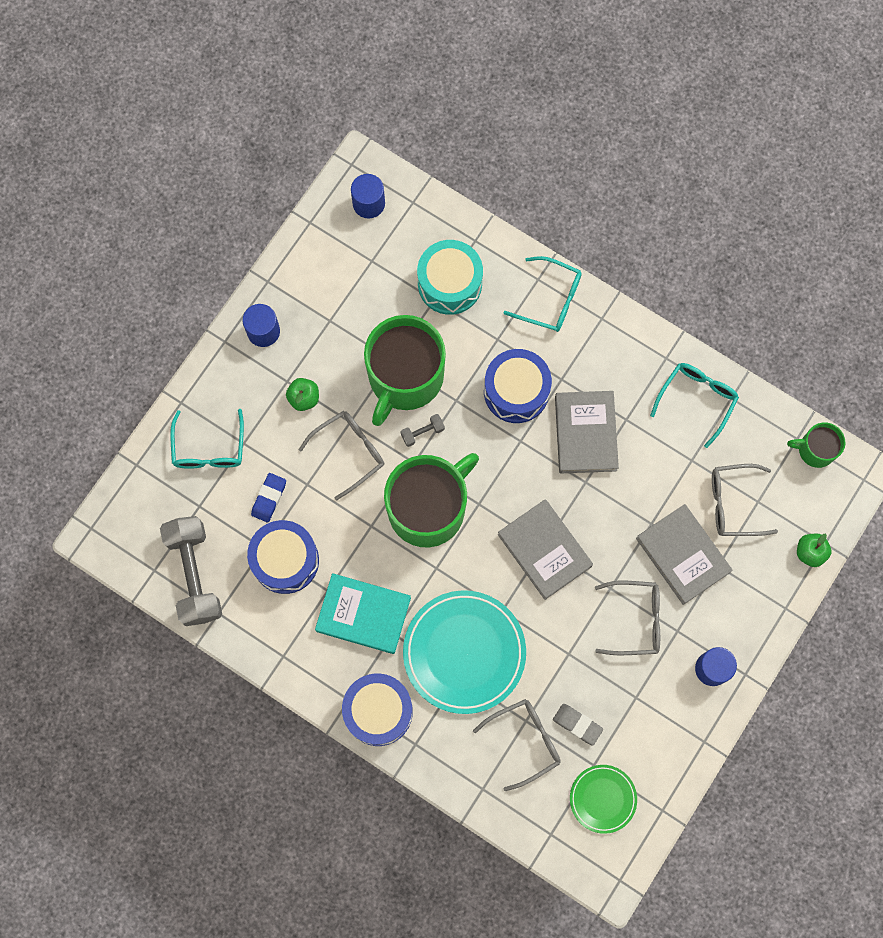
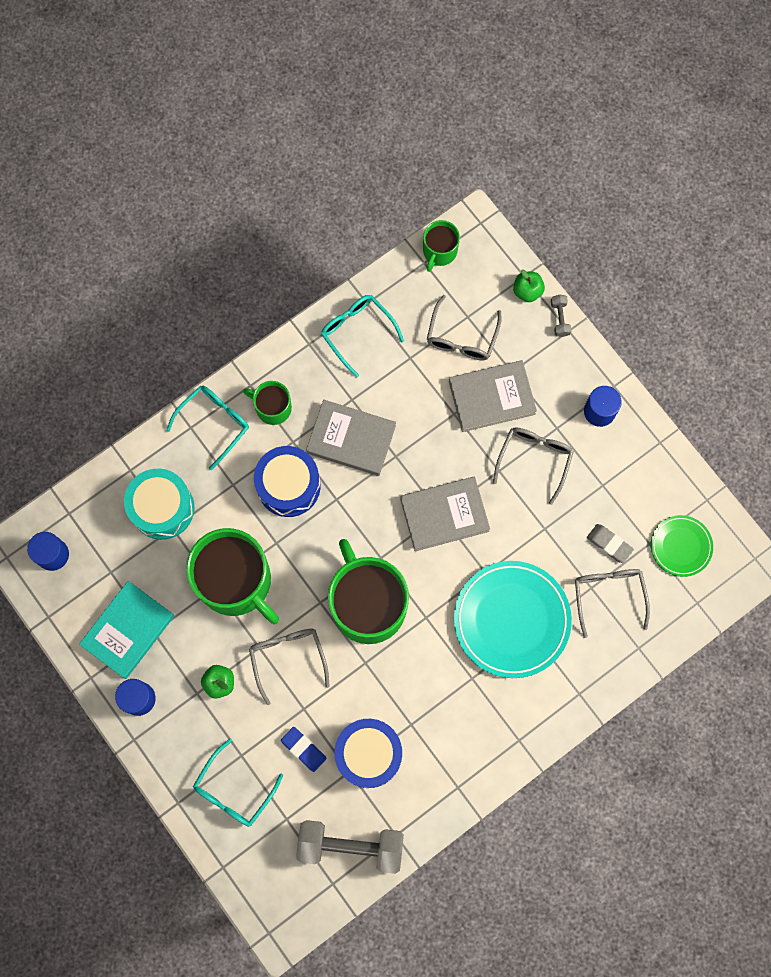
camera: 70 degrees left, 0 degrees up
turquoise glasses [170,409,244,469] -> turquoise glasses turned 105 degrees clockwise [193,739,283,827]
turquoise book [315,573,411,654] -> turquoise book moved to [79,581,174,679]
blue drum [342,674,413,746] -> none
grey dumbbell [401,414,445,447] -> grey dumbbell moved to [551,295,572,337]
grey eraser [553,704,603,746] -> grey eraser turned 75 degrees clockwise [587,524,634,563]
none -> green mug [243,381,292,425]

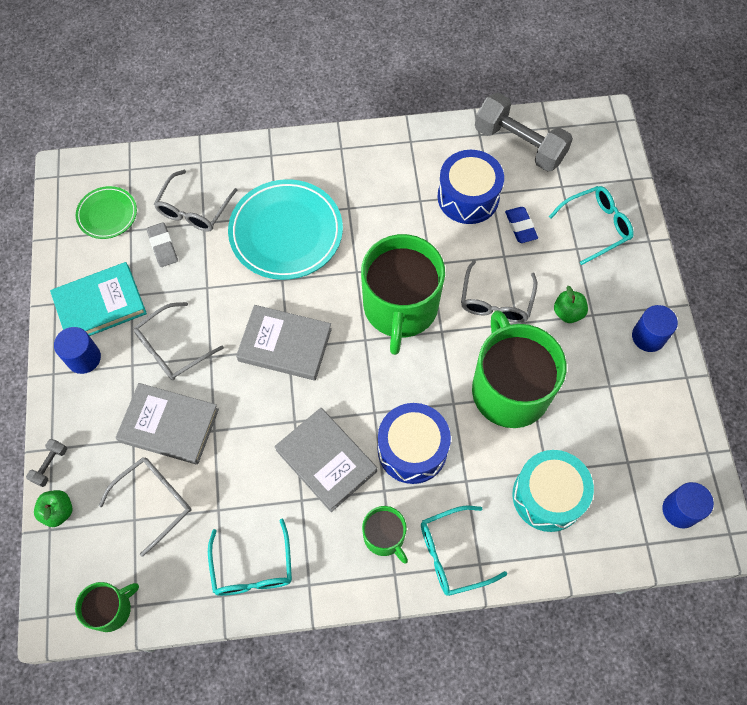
camera: 150 degrees left, 10 degrees down
turquoise book [79,581,174,679] -> turquoise book moved to [50,262,147,336]

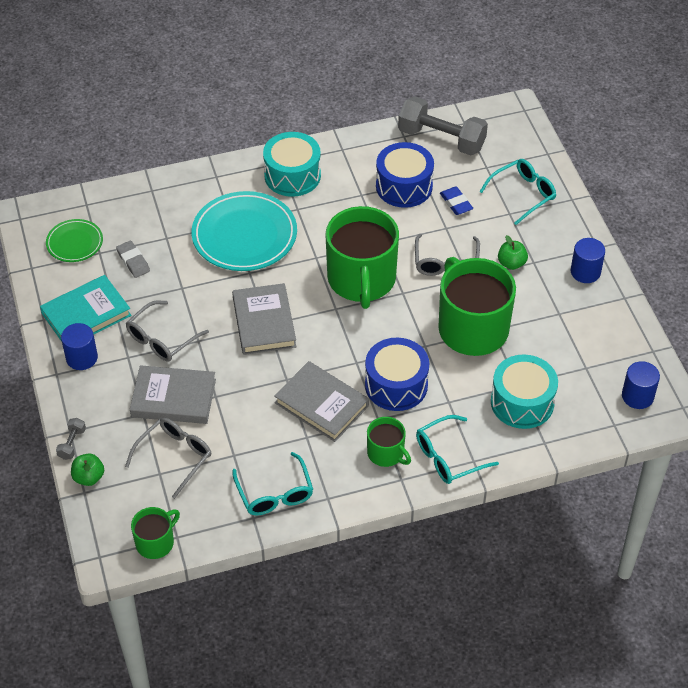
camera: 10 degrees left, 15 degrees down
grey glasses [154,170,237,232] -> none
grey book [236,305,332,380] -> grey book turned 75 degrees clockwise [232,283,296,355]
none -> turquoise drum [263,132,321,197]

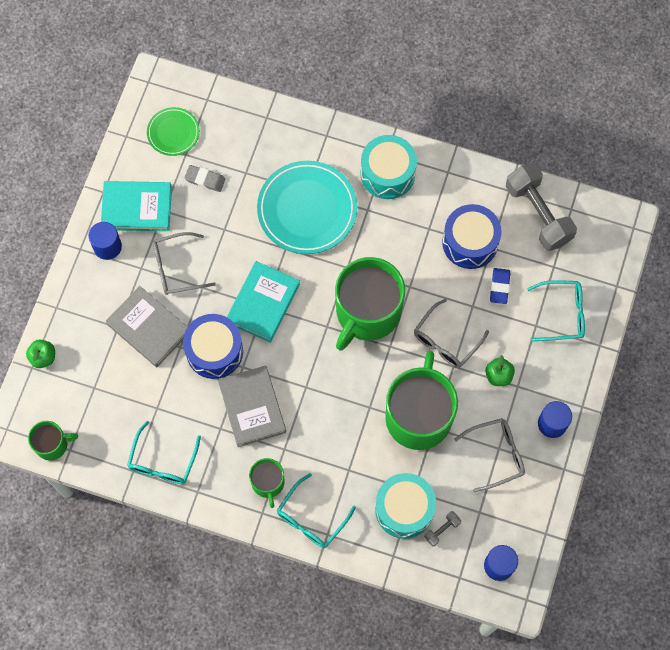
camera: 35 degrees right, 20 degrees up
grey dumbbell [56,418,86,460] -> grey dumbbell moved to [424,511,461,546]
grey eraser [116,241,150,278] -> grey eraser turned 75 degrees counterclockwise [184,165,226,192]
grey glasses [125,418,212,499] -> grey glasses moved to [454,418,525,492]
grey book [232,283,296,355] -> turquoise book [227,261,300,343]
blue drum [365,338,429,411] -> blue drum moved to [183,314,243,379]
turquoise glasses [416,415,499,484] -> turquoise glasses turned 60 degrees counterclockwise [277,473,356,548]

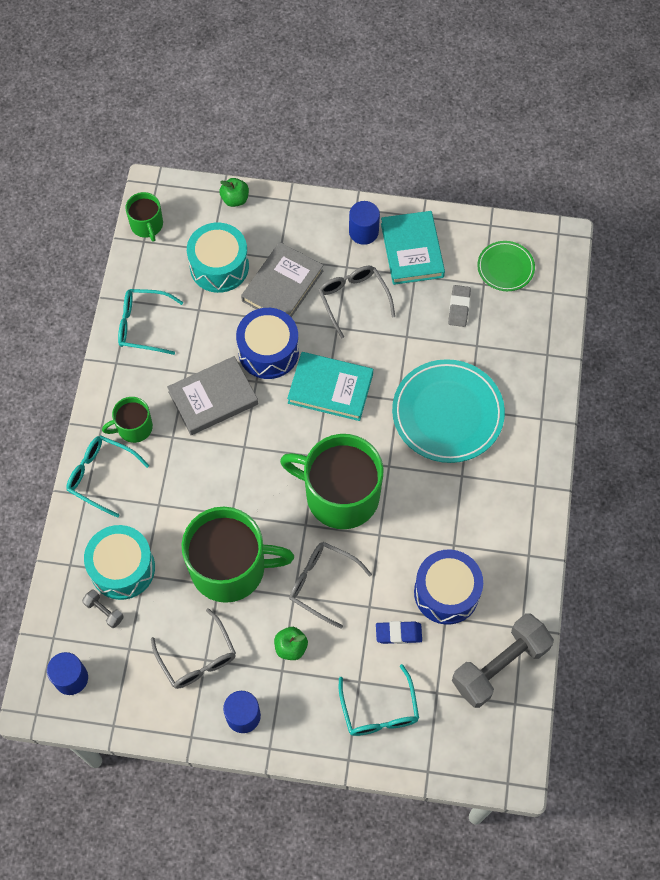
camera: 80 degrees right, 5 degrees down
turquoise drum [360,135,417,199] -> turquoise drum moved to [187,222,249,293]

